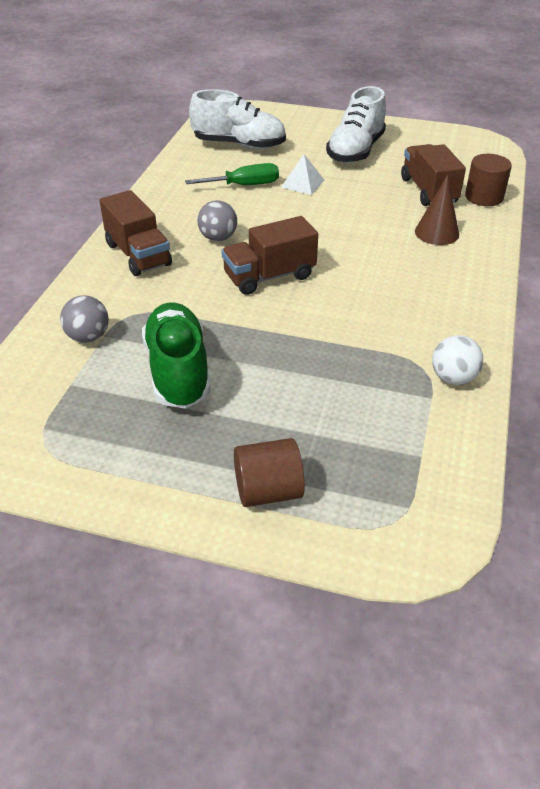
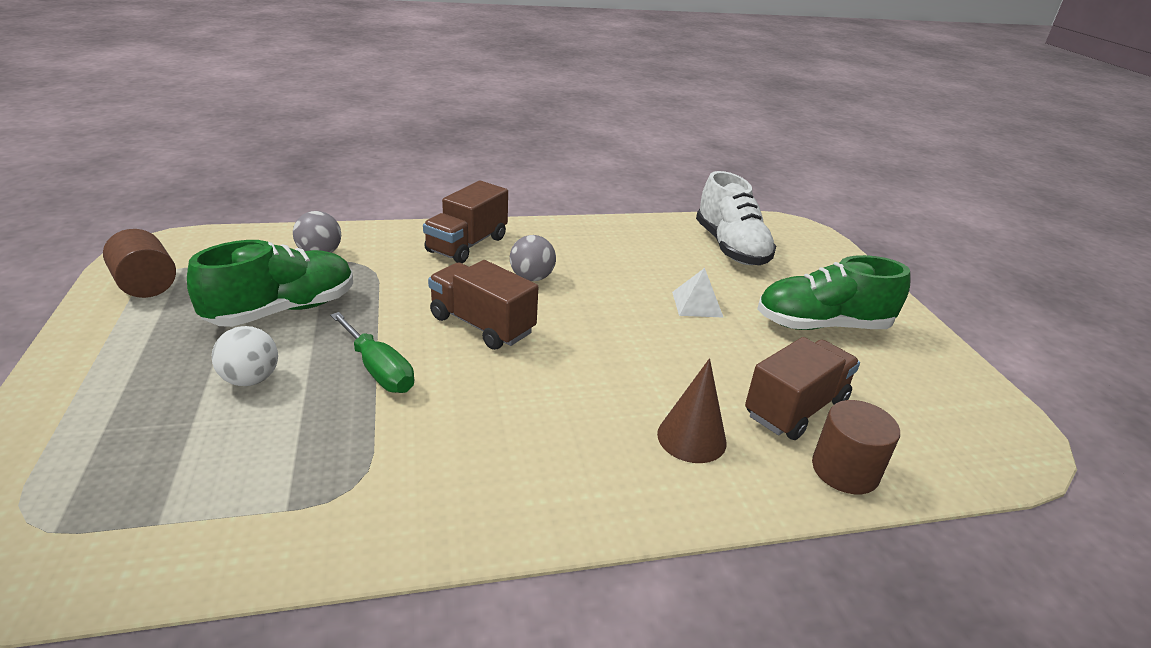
camera: 60 degrees right, 10 degrees down
green screwdriver [185,163,279,185] -> green screwdriver moved to [330,312,414,393]
brown cylinder [234,438,305,507] -> brown cylinder moved to [103,229,176,298]
white shoe [326,86,386,163] -> green shoe [757,255,910,330]
white ball [432,335,483,385] -> white ball moved to [212,326,278,386]

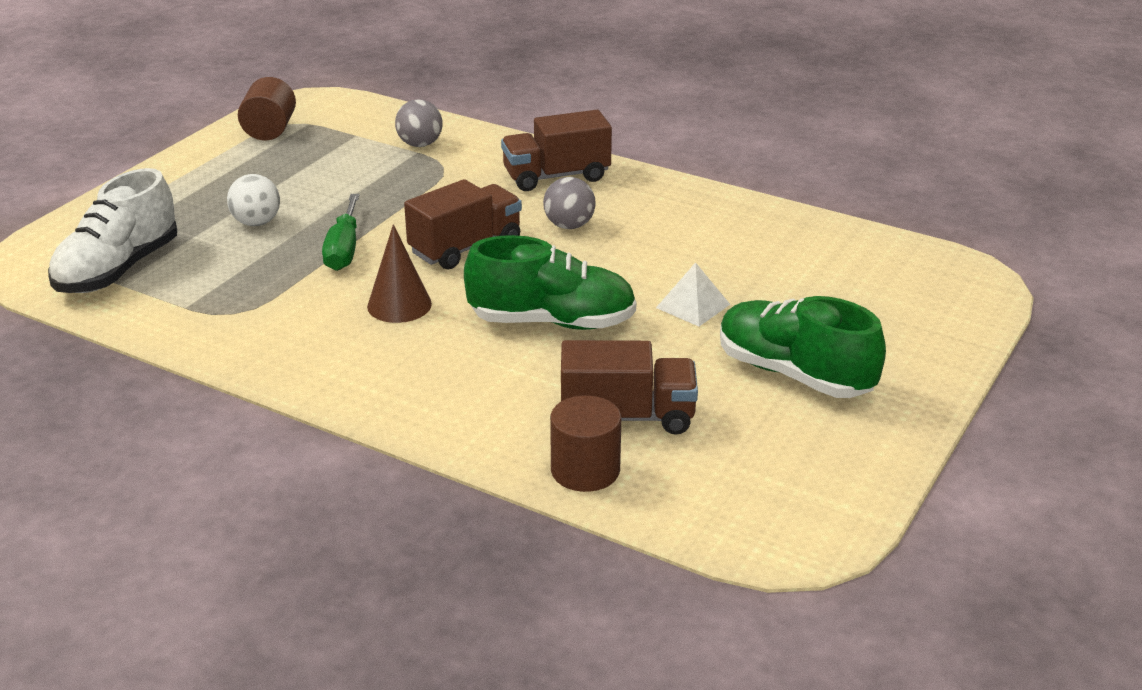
camera: 45 degrees right, 0 degrees up
green shoe [187,240,353,327] -> green shoe moved to [464,235,636,330]
brown truck [428,260,538,350] -> brown truck turned 60 degrees clockwise [404,179,522,269]
brown cone [657,358,727,463] -> brown cone moved to [367,224,432,323]
white shoe [696,171,776,265] -> white shoe moved to [48,168,177,293]

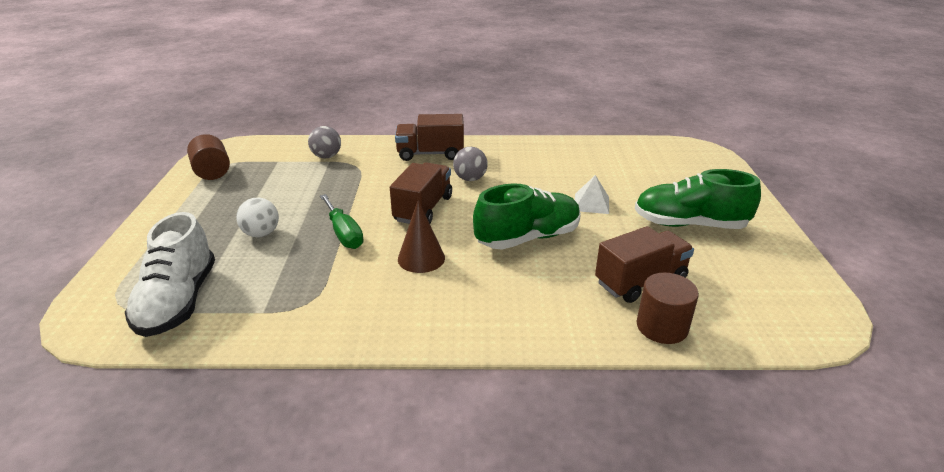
camera: 30 degrees left, 0 degrees up
brown truck [501,110,612,191] -> brown truck turned 45 degrees clockwise [395,114,464,161]

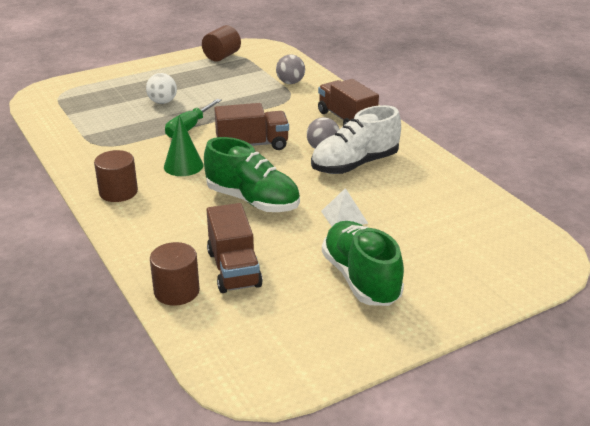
camera: 60 degrees right, 0 degrees up
white shoe [125,212,215,337] -> white shoe moved to [311,105,401,174]
brown cone [398,200,445,273] -> green cone [164,115,203,176]
brown truck [595,226,694,303] -> brown truck turned 45 degrees clockwise [207,203,263,293]
none -> brown cylinder [94,150,138,202]

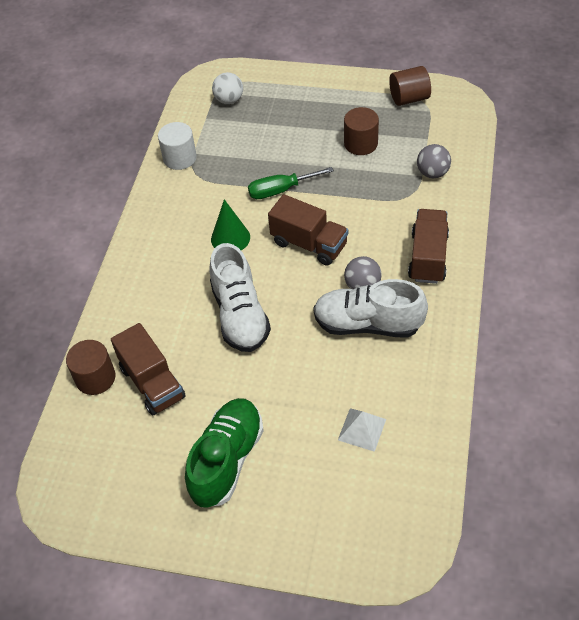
camera: 45 degrees right, 20 degrees up
brown cylinder [94,150,138,202] -> brown cylinder moved to [344,107,379,155]
white ball [146,73,177,104] -> white ball moved to [212,72,243,104]
green shoe [204,137,300,212] -> white shoe [209,243,271,352]
brown truck [207,203,263,293] -> brown truck turned 60 degrees counterclockwise [111,323,185,415]
white pyramid [321,188,368,226] -> white pyramid moved to [338,408,386,452]
none -> white cylinder [158,122,197,170]

